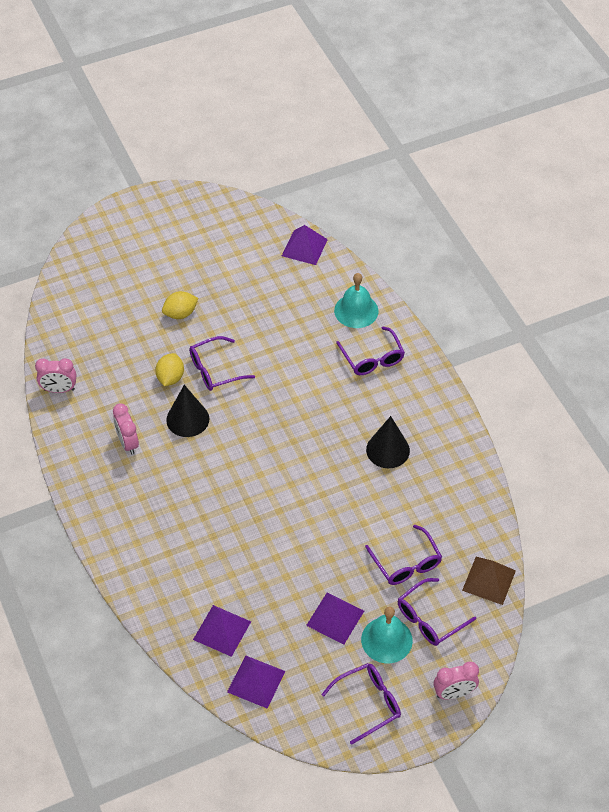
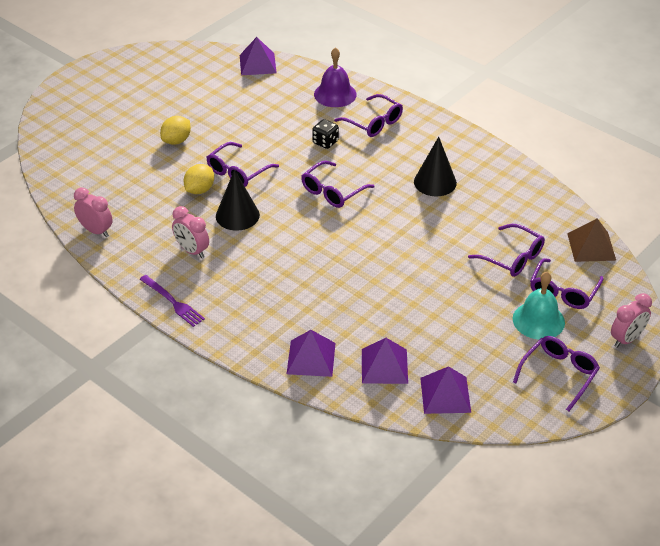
camera: 25 degrees left, 10 degrees down
pink clock [35,358,76,393] -> pink clock turned 120 degrees counterclockwise [74,188,113,237]
yellow lemon [155,353,184,386] -> yellow lemon turned 45 degrees clockwise [183,164,214,194]
purple pyramid [306,593,364,644] -> purple pyramid moved to [287,330,336,377]
turquoise bell [334,273,378,328] -> purple bell [314,47,357,107]
none -> purple fork [139,275,205,327]
none -> purple glasses [301,160,375,208]
none -> black dice [312,119,339,149]

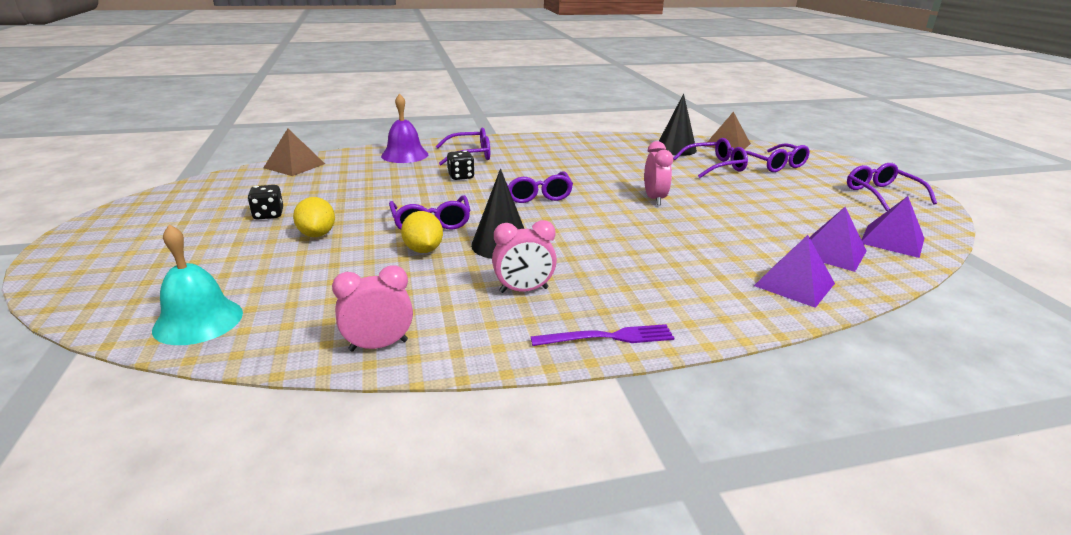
camera: 55 degrees left, 15 degrees down
purple pyramid [240,37,277,75] -> brown pyramid [263,128,325,176]
black cone [414,137,457,196] -> black cone moved to [659,94,697,156]
turquoise bell [513,272,565,340] -> turquoise bell moved to [152,224,243,345]
pink clock [611,293,652,348] -> pink clock moved to [644,141,673,205]
none -> black dice [247,185,283,219]

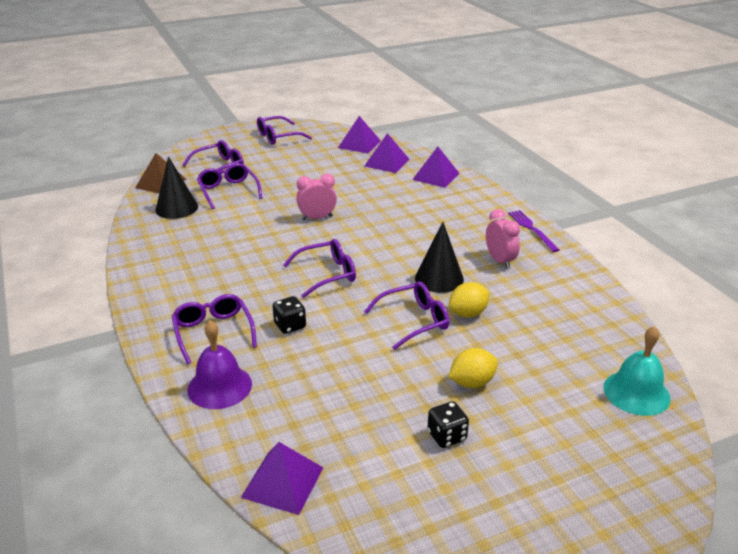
camera: 100 degrees left, 5 degrees up
brown pyramid [263,128,325,176] -> purple pyramid [241,442,323,515]
pink clock [332,265,413,352] -> none

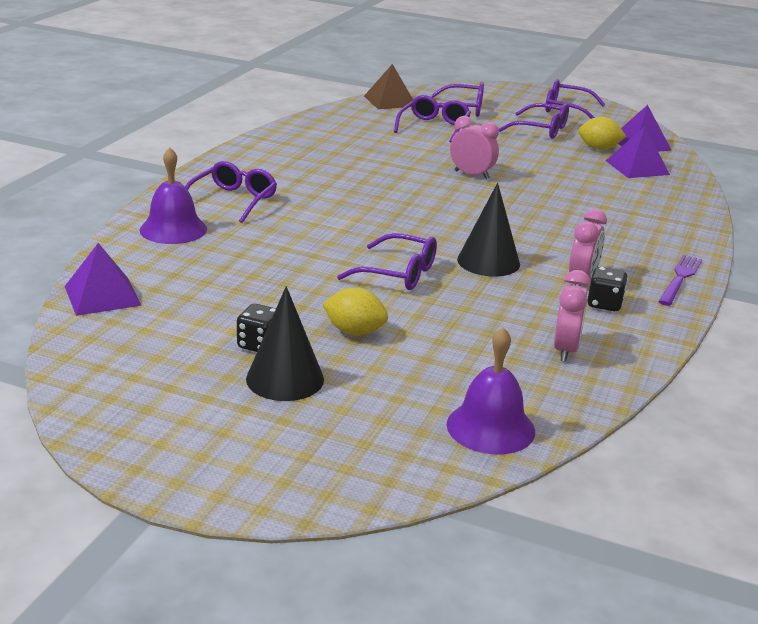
camera: 45 degrees right, 5 degrees down
black cone [155,156,198,219] -> black cone moved to [246,286,324,401]
black dice [273,296,306,334] -> black dice moved to [587,267,628,311]
purple glasses [283,239,356,298] -> purple glasses moved to [499,103,569,139]
purple pyramid [412,147,460,188] -> none
yellow lemon [449,282,489,318] -> yellow lemon moved to [578,117,627,150]
turquoise bell [603,326,671,416] -> purple bell [447,327,535,455]
none -> pink clock [554,270,590,362]

